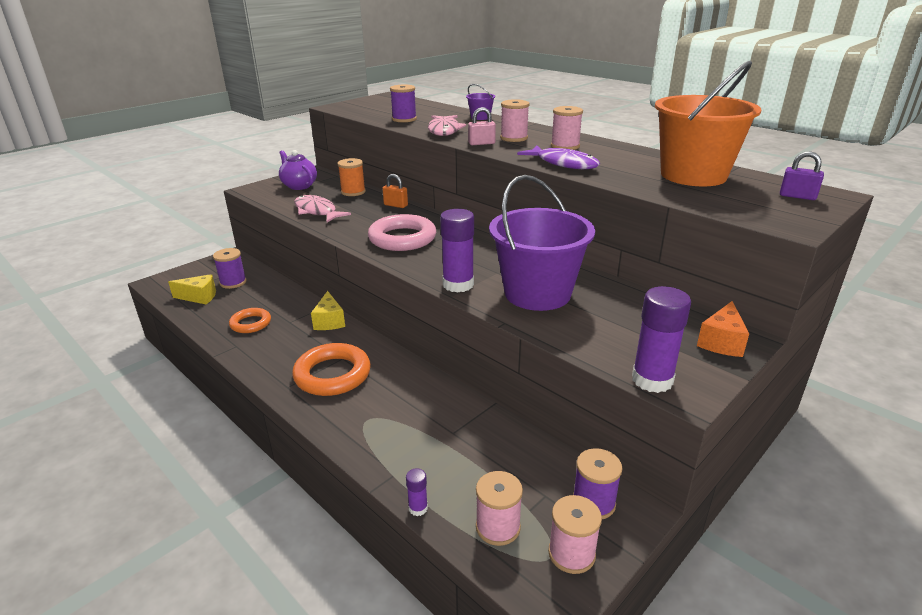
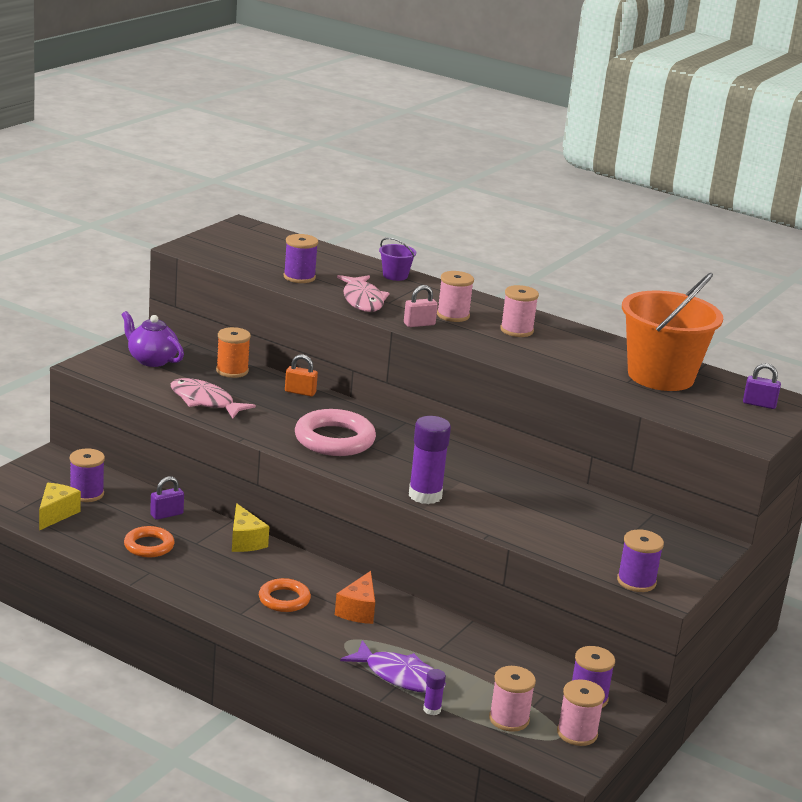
camera: 15 degrees left, 5 degrees down
yellow cheese [168,274,216,304] -> yellow cheese turned 60 degrees counterclockwise [39,483,81,530]
orange ring [292,343,371,396] -> orange ring [259,578,311,612], size x0.60
purple bucket [489,175,595,311] -> none
purple fish [517,145,600,169] -> purple fish moved to [340,640,446,693]
purple glue stick [632,286,691,393] -> purple spool [617,529,664,592]
orange cheese [697,301,749,357] -> orange cheese moved to [335,571,375,624]
none -> purple padlock [150,476,184,520]

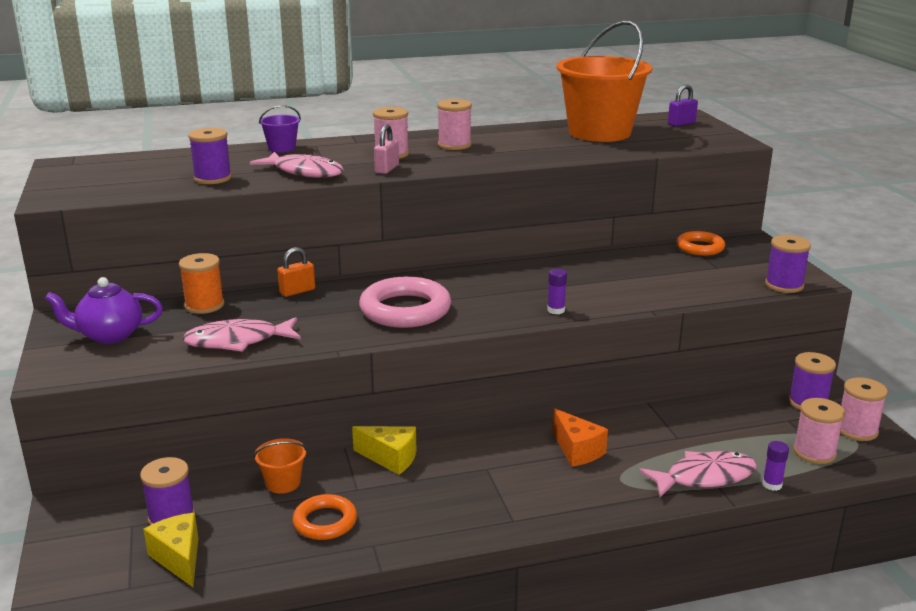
camera: 45 degrees left, 0 degrees up
purple padlock [150,476,184,520] -> orange bucket [253,438,307,494]
orange ring [259,578,311,612] -> orange ring moved to [676,231,725,256]
purple fish [340,640,446,693] -> pink fish [639,451,757,497]
purple glue stick [409,416,451,504] -> purple glue stick [547,269,567,314], size x0.48

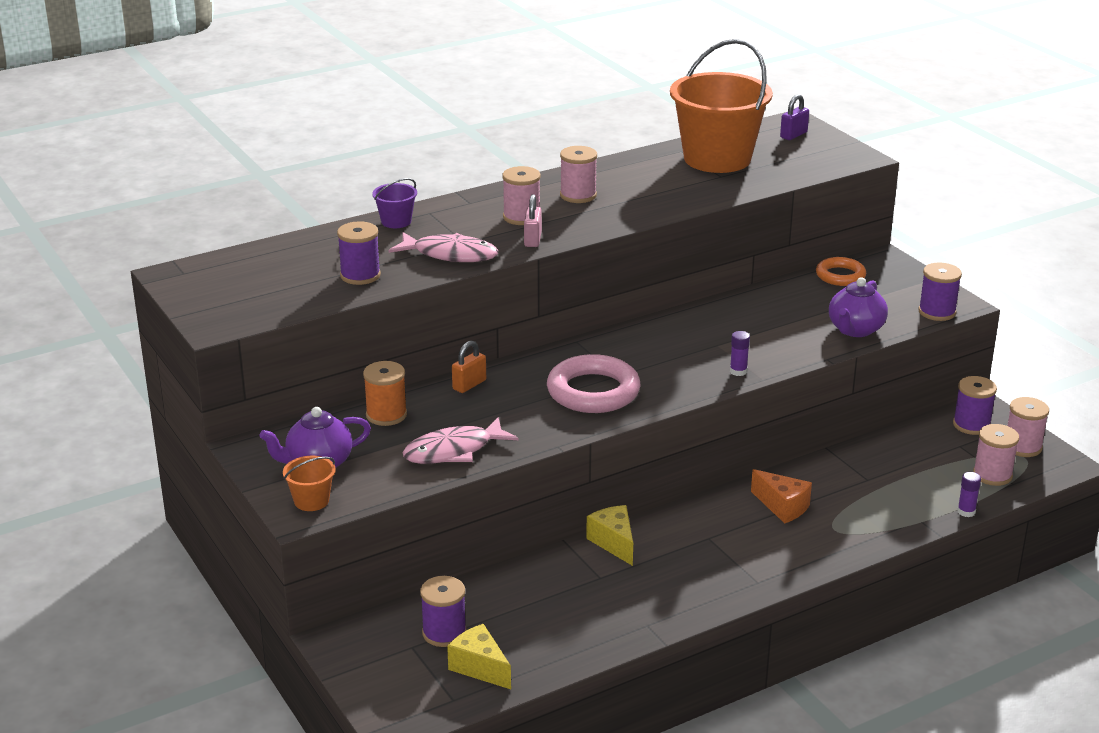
camera: 15 degrees left, 5 degrees up
orange bucket [253,438,307,494] -> orange bucket moved to [283,456,336,511]
orange ring [292,494,357,540] -> none
yellow cheese [352,426,417,475] -> yellow cheese turned 120 degrees counterclockwise [586,505,633,566]
pink fish [639,451,757,497] -> none
none -> purple teapot [829,277,888,337]

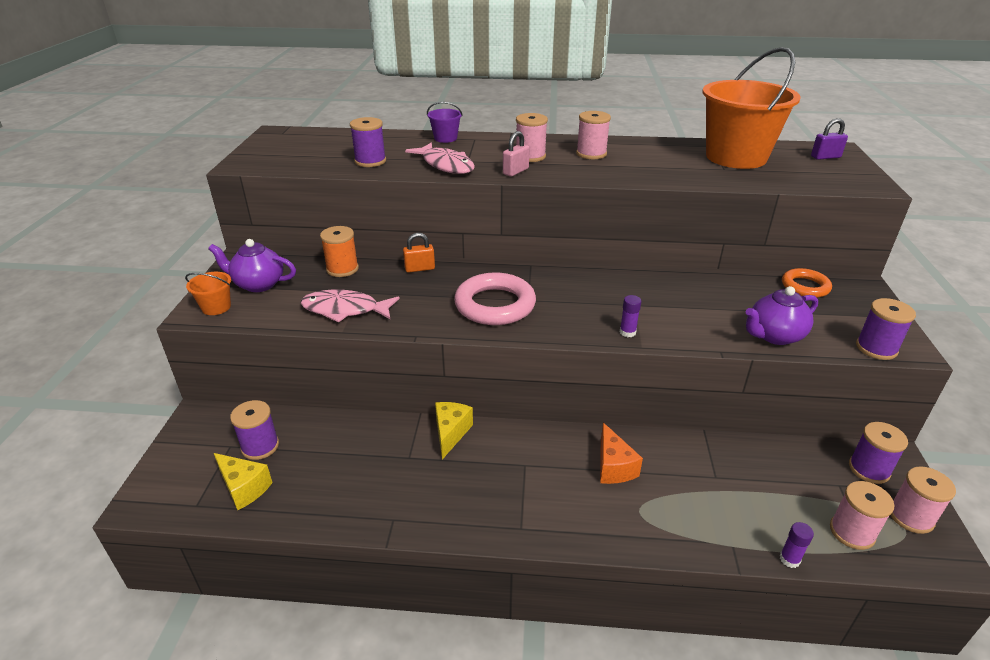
camera: 35 degrees right, 5 degrees up
yellow cheese [447,624,511,689] -> yellow cheese turned 135 degrees clockwise [214,453,273,510]

